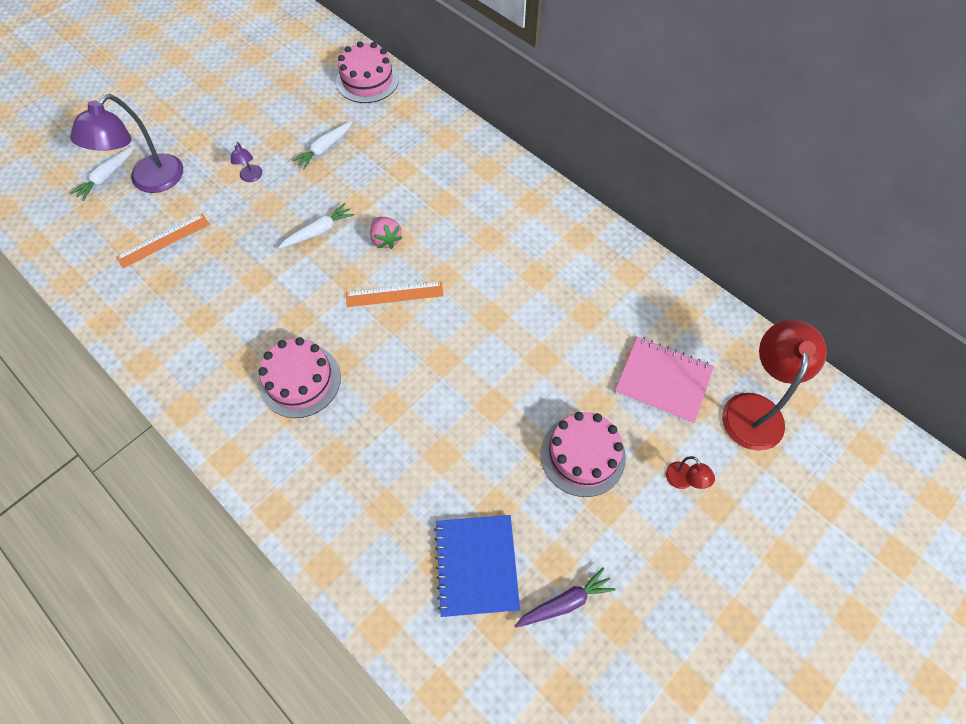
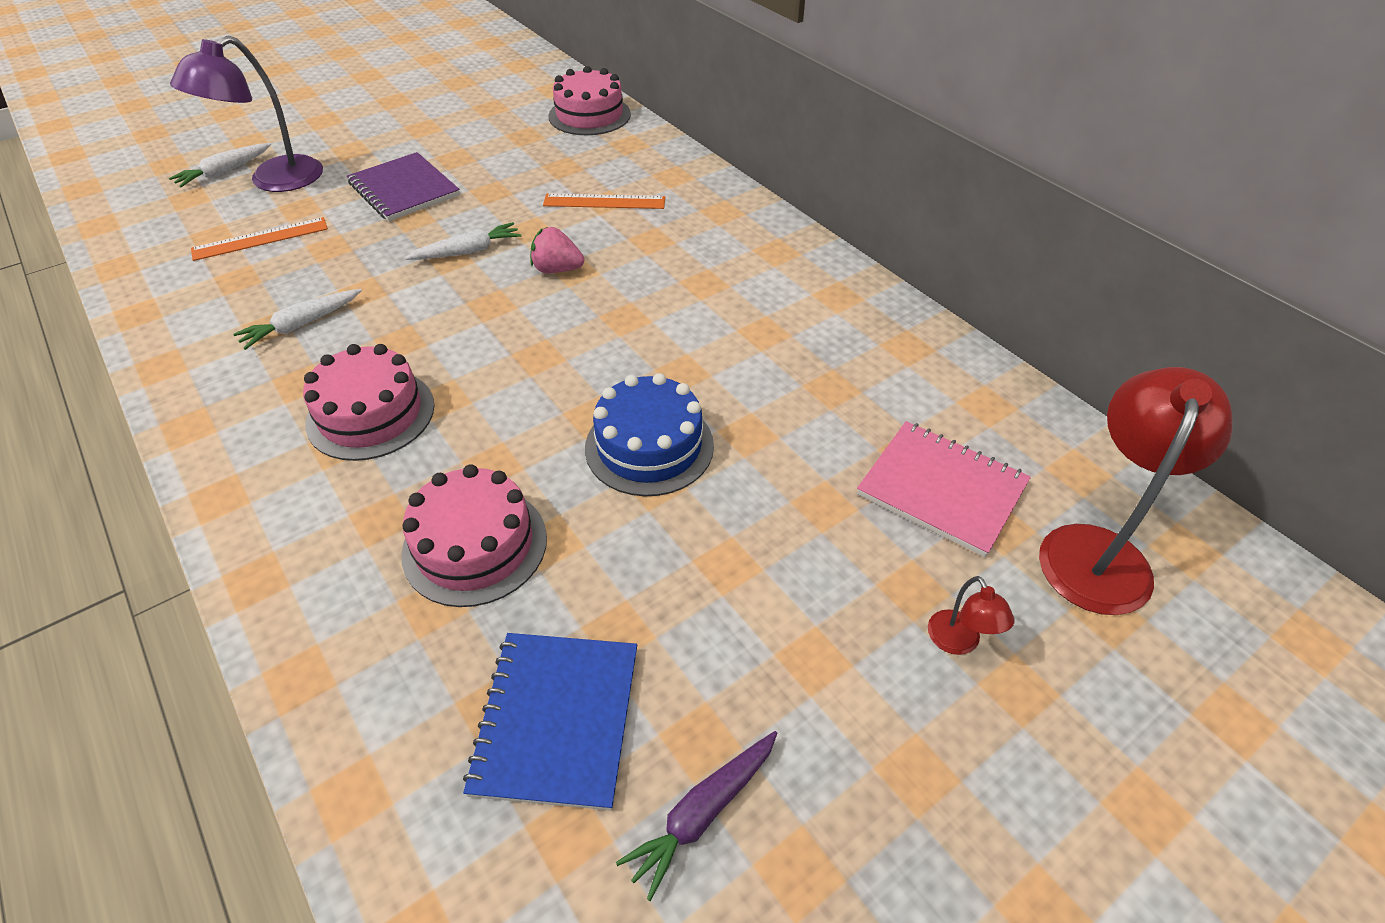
camera: 10 degrees right, 15 degrees down
purple lamp [231,141,262,182] -> purple notebook [347,152,460,221]
white carrot [292,121,352,169] -> white carrot moved to [233,289,362,350]
orange ruler [346,281,444,307] -> orange ruler moved to [543,193,665,209]
pink strawberry [370,217,403,249] -> pink strawberry turned 120 degrees clockwise [530,227,584,273]
purple carrot [515,568,615,628] -> purple carrot turned 150 degrees clockwise [616,731,778,901]
pink cake [540,412,626,497] -> pink cake moved to [401,464,547,607]
none -> blue cake [585,373,714,496]

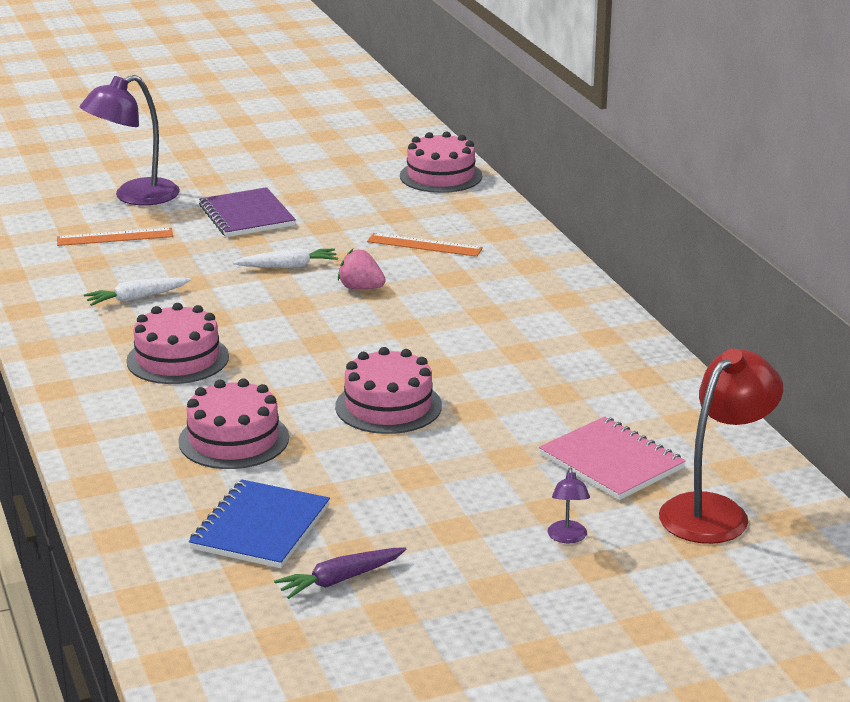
camera: 15 degrees right, 20 degrees down
white carrot [169,143,271,187] -> none
blue cake [585,373,714,496] -> pink cake [335,347,442,434]
red lamp [928,576,1015,655] -> purple lamp [548,467,590,544]

